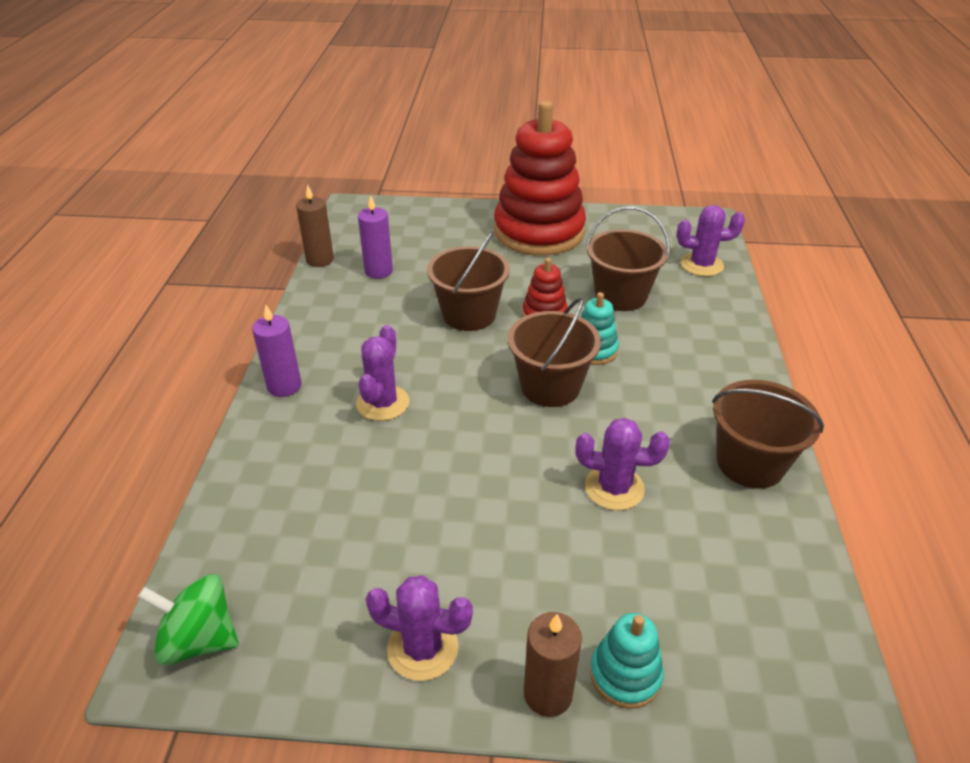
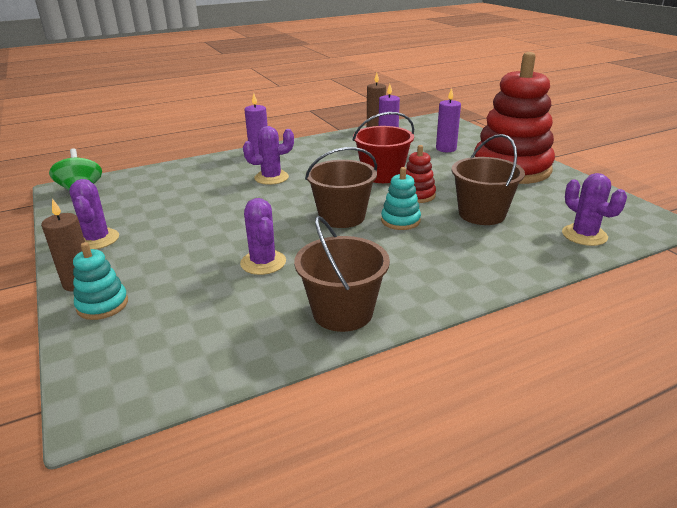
camera: 60 degrees right, 10 degrees down
brown bucket [427,232,510,331] -> red bucket [353,112,414,183]
none -> purple candle [436,88,461,152]

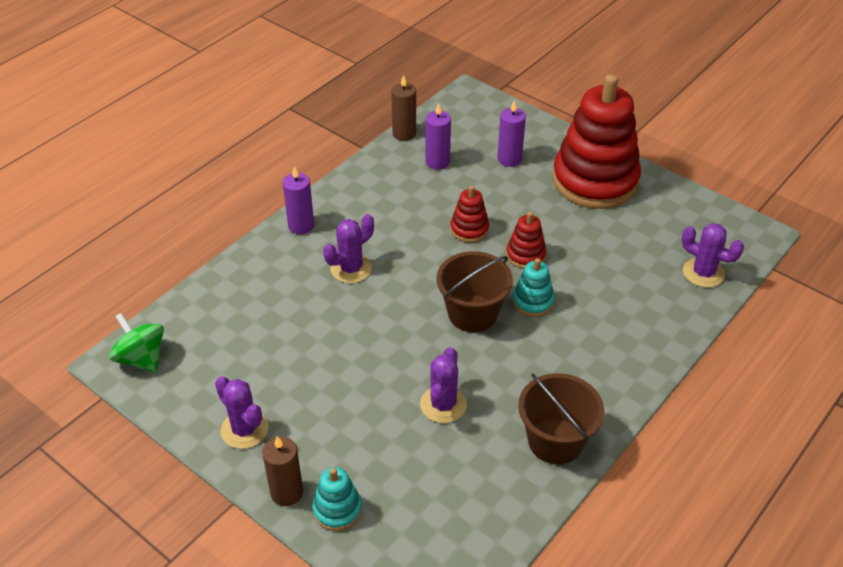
camera: 25 degrees left, 15 degrees up
purple cactus [240,198,286,275] -> purple cactus turned 60 degrees clockwise [420,347,467,423]
red bucket [353,112,414,183] -> red stacking toy [450,186,489,242]
brown bucket [452,134,525,225] -> none

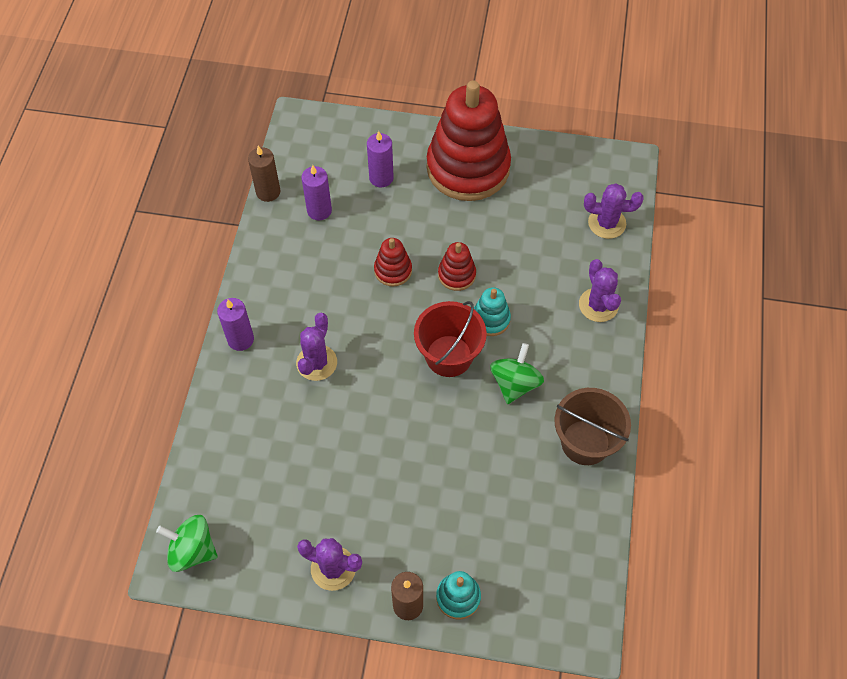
camera: 30 degrees left, 15 degrees up
purple cactus [420,347,467,423] -> purple cactus moved to [579,259,621,322]
brown bucket [437,251,513,332] -> red bucket [414,301,487,377]
none -> green spinning top [490,343,544,404]

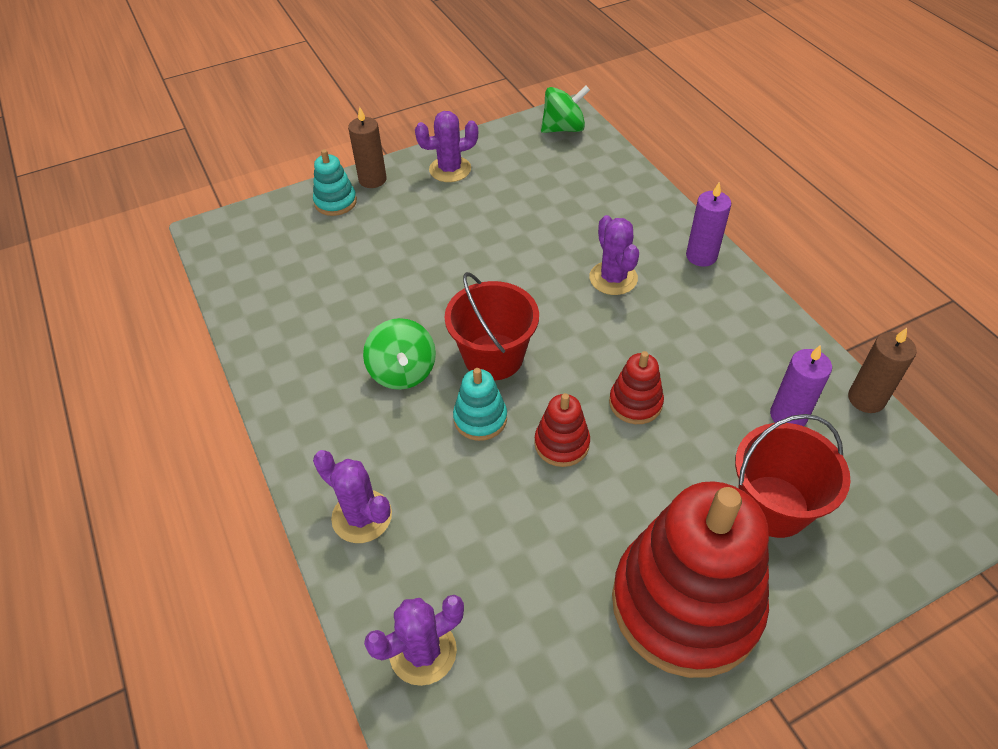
camera: 145 degrees right, 10 degrees down
purple candle [367,131,394,187] -> red bucket [735,414,851,538]
brown bucket [554,388,631,465] -> none

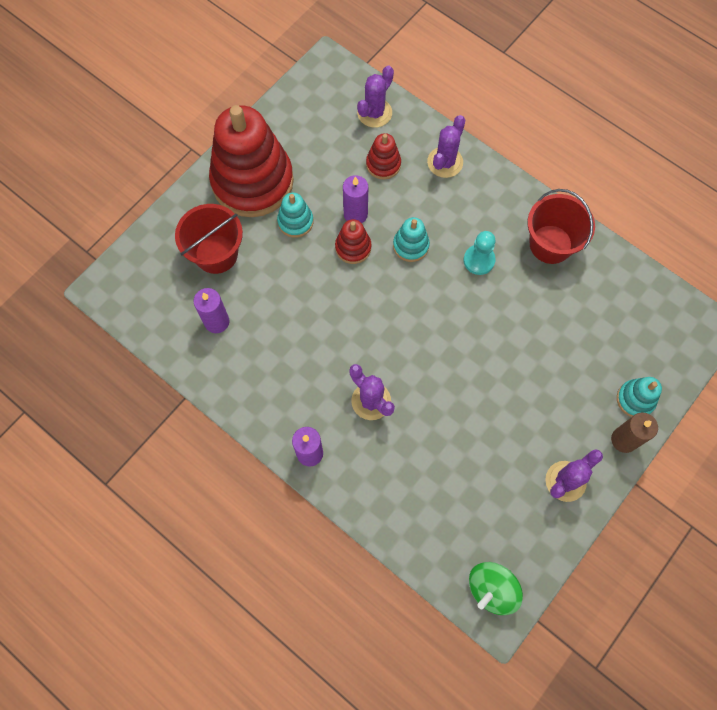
camera: 155 degrees right, 20 degrees up
purple cactus [313,450,392,543] -> purple cactus turned 75 degrees counterclockwise [427,115,465,178]
green spinning top [363,318,436,390] -> turquoise pawn [464,231,496,275]
red bucket [444,272,539,380] -> red bucket moved to [527,189,595,264]
red stacking toy [609,351,664,424] -> red stacking toy moved to [366,133,401,180]
brown candle [848,328,917,413] -> none
none -> turquoise stacking toy [277,192,313,238]
none -> purple candle [343,175,368,223]

